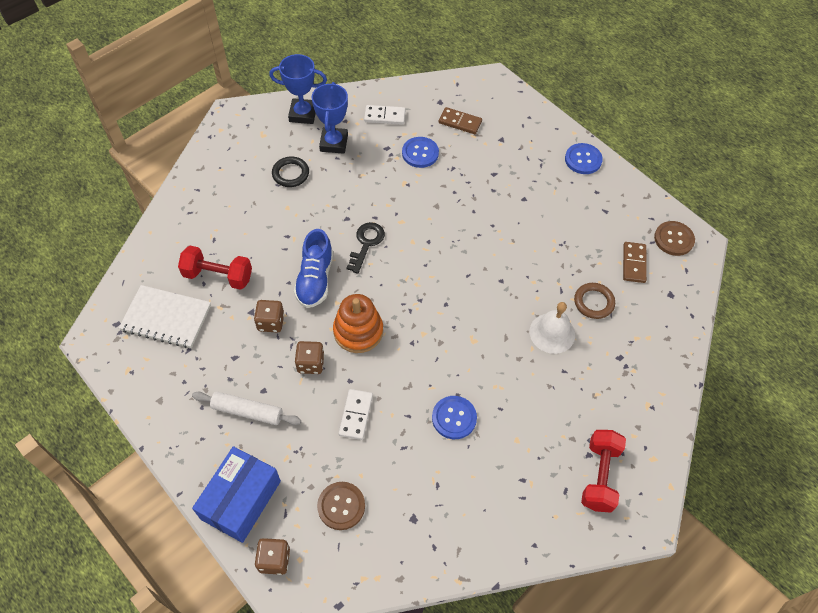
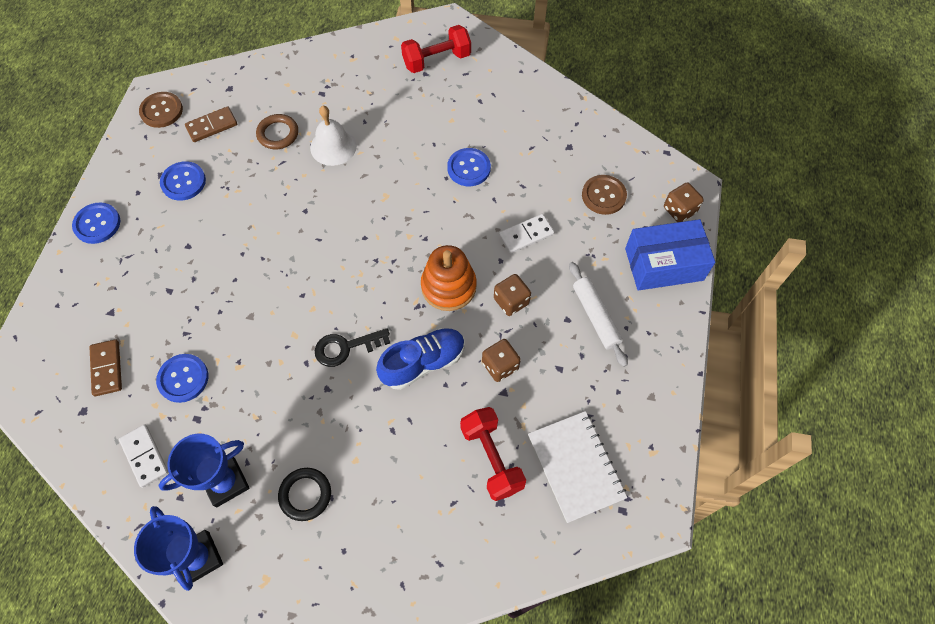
camera: 125 degrees left, 5 degrees up
none -> blue button [160,161,206,201]

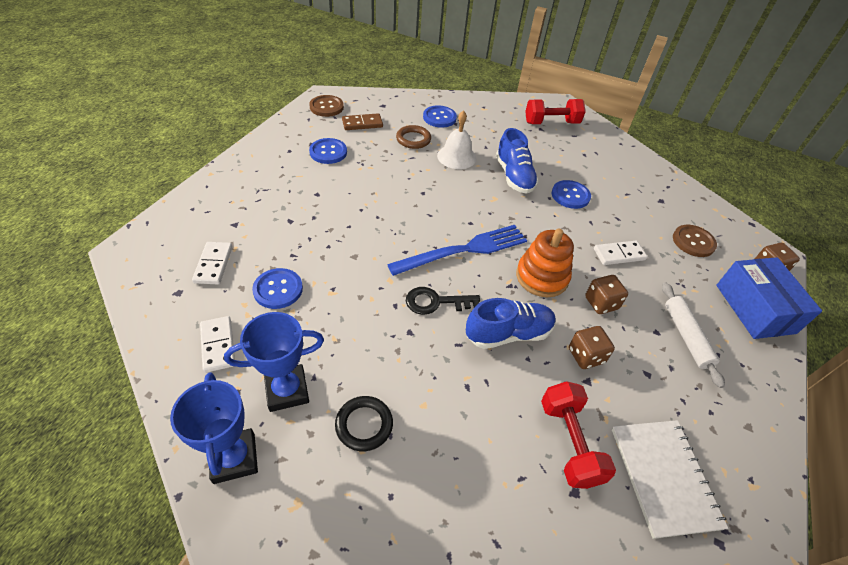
camera: 10 degrees right, 15 degrees down
blue button [72,202,120,244] -> blue button moved to [423,105,457,128]
brown domino [89,339,122,396] -> white domino [192,242,233,284]
blue box [625,219,715,291] -> blue box turned 75 degrees clockwise [716,257,822,339]
none -> blue fork [387,225,527,276]
none -> blue shoe [496,128,539,194]

